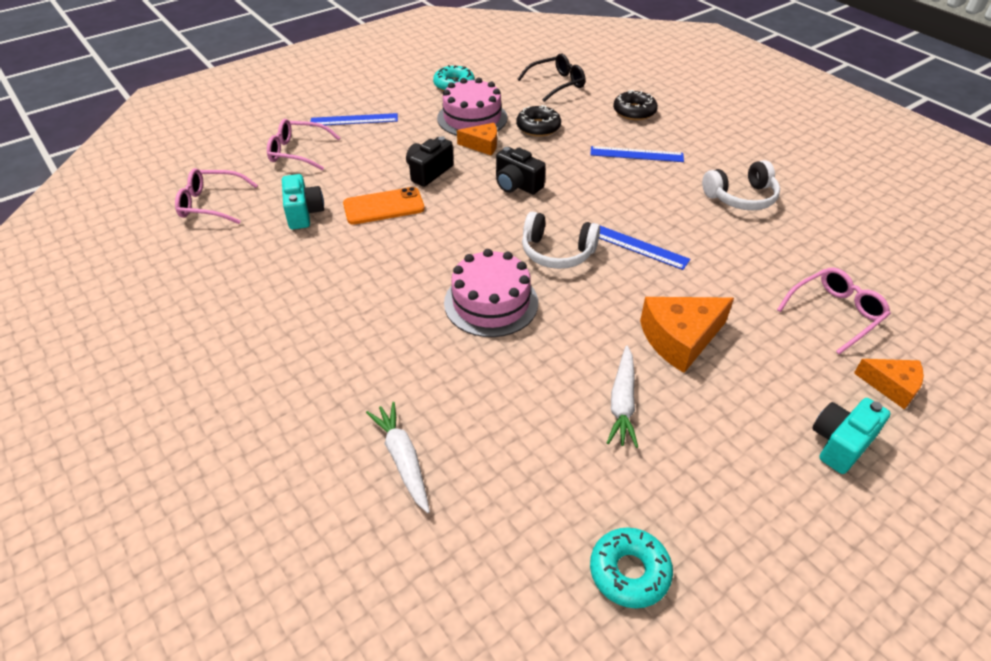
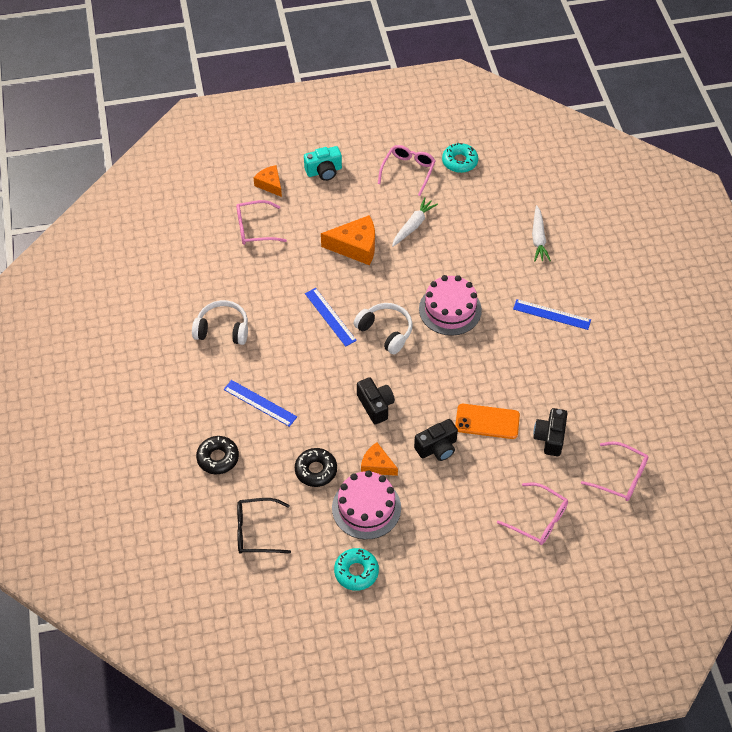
camera: 155 degrees left, 10 degrees up
turquoise camera [282,174,324,230] -> black camera [533,408,568,456]
blue ruler [310,113,398,125] -> blue ruler moved to [513,299,591,330]
none -> pink glasses [378,145,435,196]

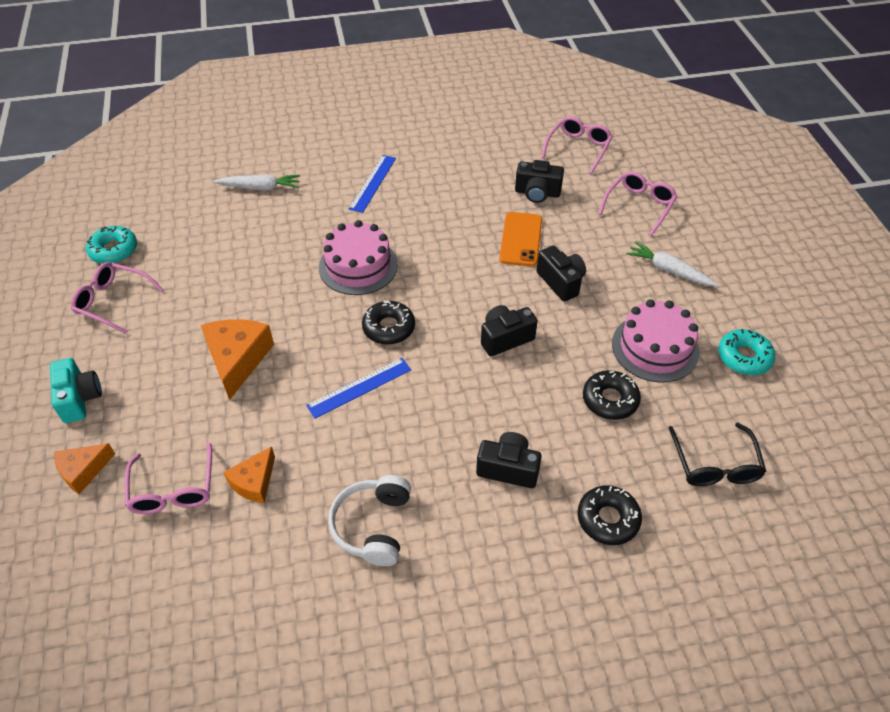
camera: 90 degrees left, 5 degrees down
blue ruler [223,380,297,427] -> black camera [476,432,542,488]
white headphones [353,303,413,354] -> black donut [362,300,415,345]
orange cheese [361,442,398,476] -> orange cheese moved to [224,446,275,503]
white carrot [392,197,438,247] -> white carrot moved to [626,241,719,286]

